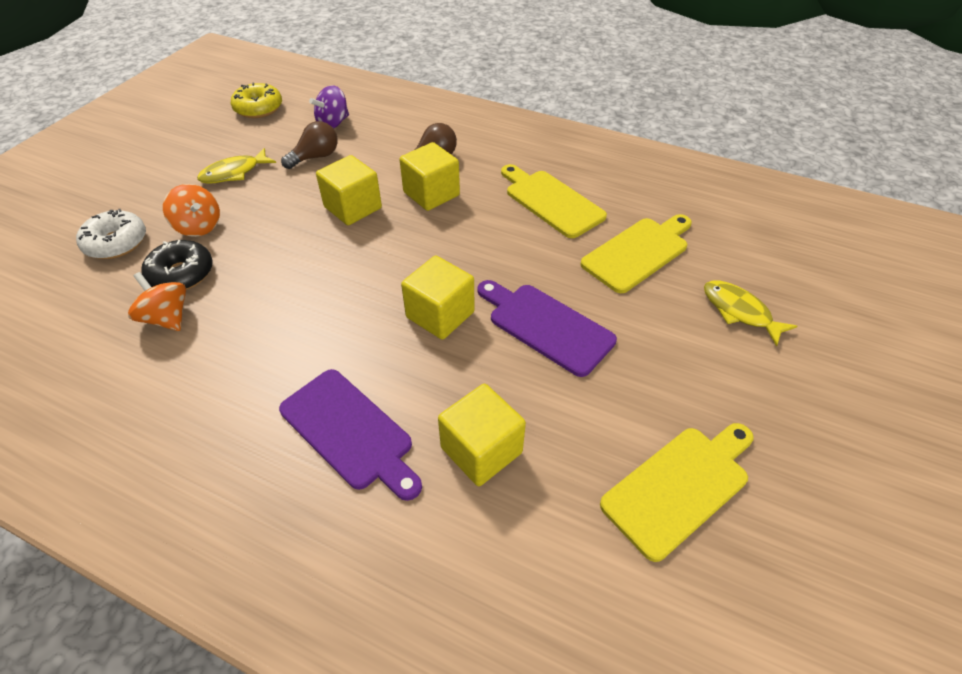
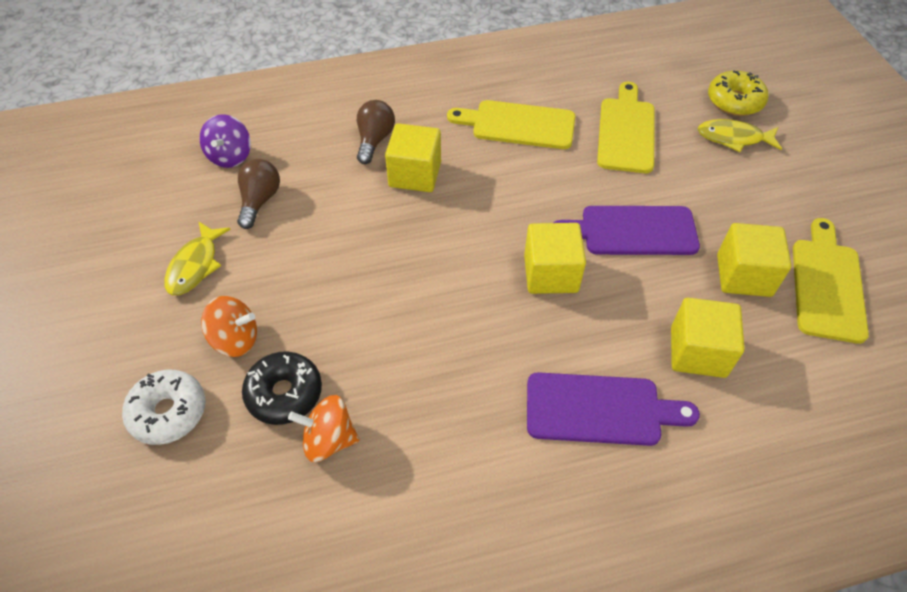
camera: 40 degrees left, 5 degrees up
yellow donut [231,82,282,118] -> yellow donut moved to [708,71,769,116]
yellow cube [316,155,382,225] -> yellow cube moved to [717,223,791,297]

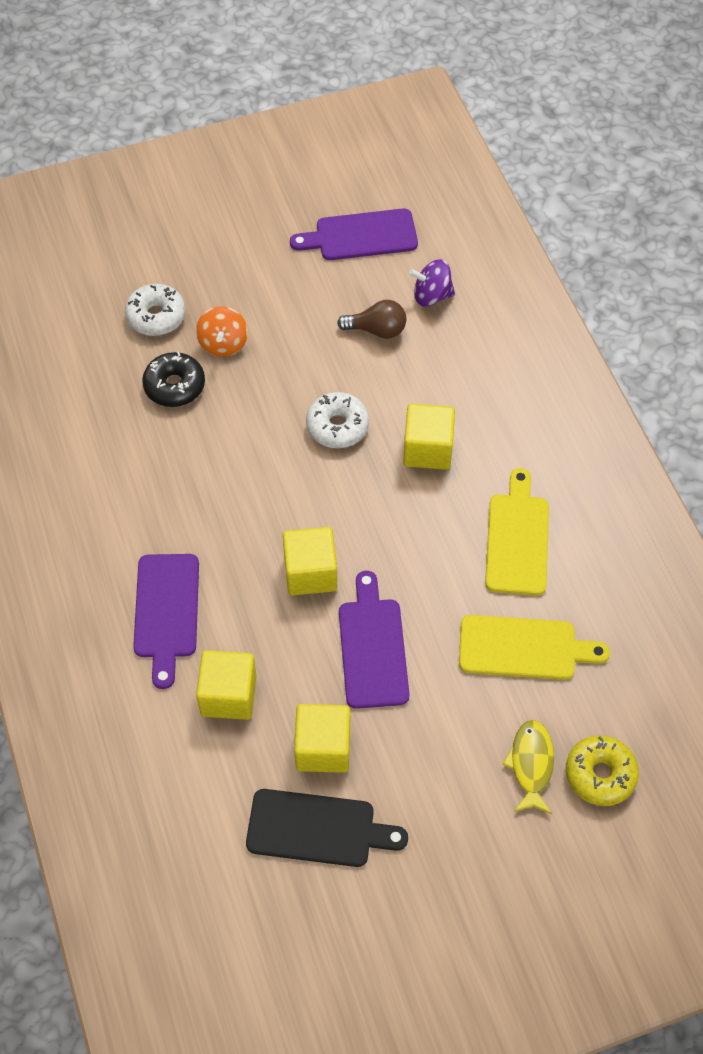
camera: 85 degrees right, 5 degrees up
yellow fish [164,222,231,295] -> none
orange spinning top [288,395,359,462] -> none
brown light bulb [357,100,395,164] -> none
yellow cutting board [793,218,869,344] -> black cutting board [246,789,408,867]
none -> purple cutting board [290,208,418,260]
none -> white donut [306,392,369,448]

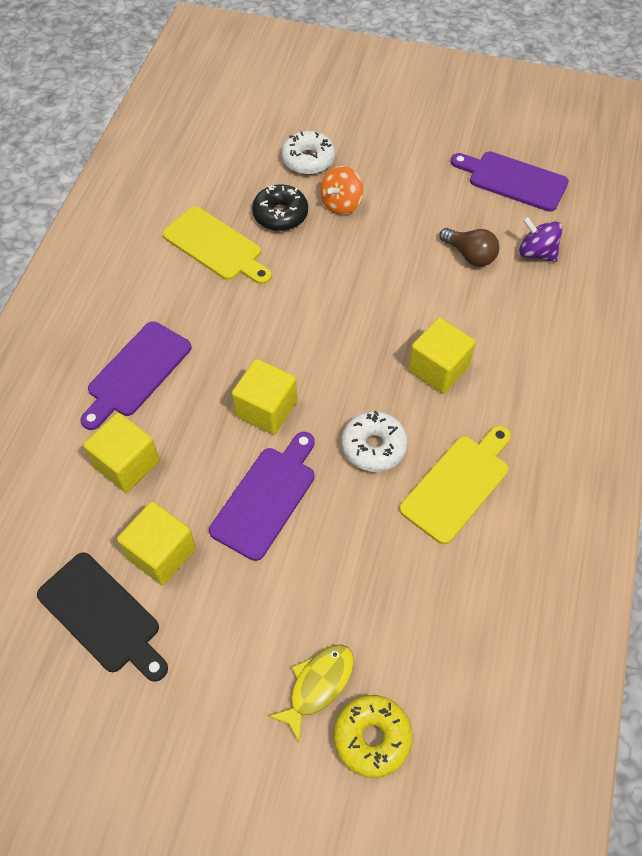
camera: 35 degrees right, 0 degrees up
white donut [306,392,369,448] -> white donut moved to [341,411,408,472]
yellow cutting board [459,615,610,680] -> yellow cutting board moved to [163,207,272,284]

